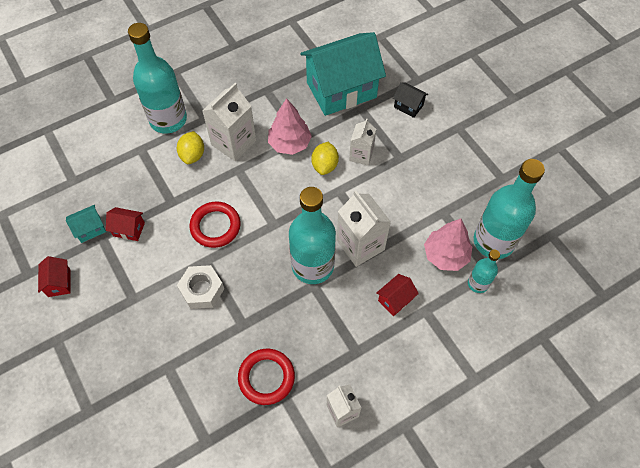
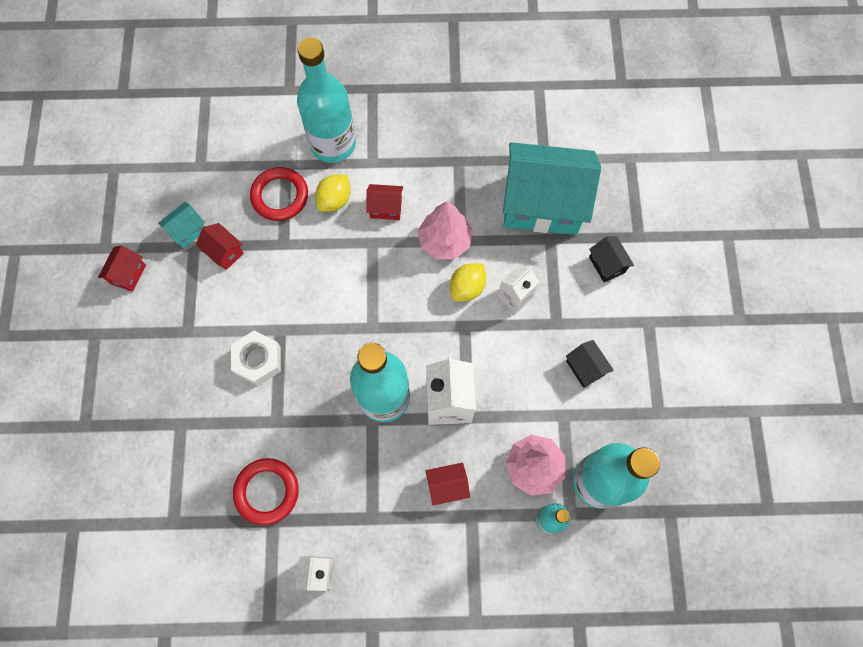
camera: 30 degrees right, 10 degrees up
turquoise house [66,205,106,243] -> turquoise house turned 45 degrees counterclockwise [158,202,205,249]
red ring [189,201,241,248] -> red ring moved to [250,167,308,221]
white carton [202,83,256,161] -> red house [366,184,403,220]
none -> black house [566,340,614,388]

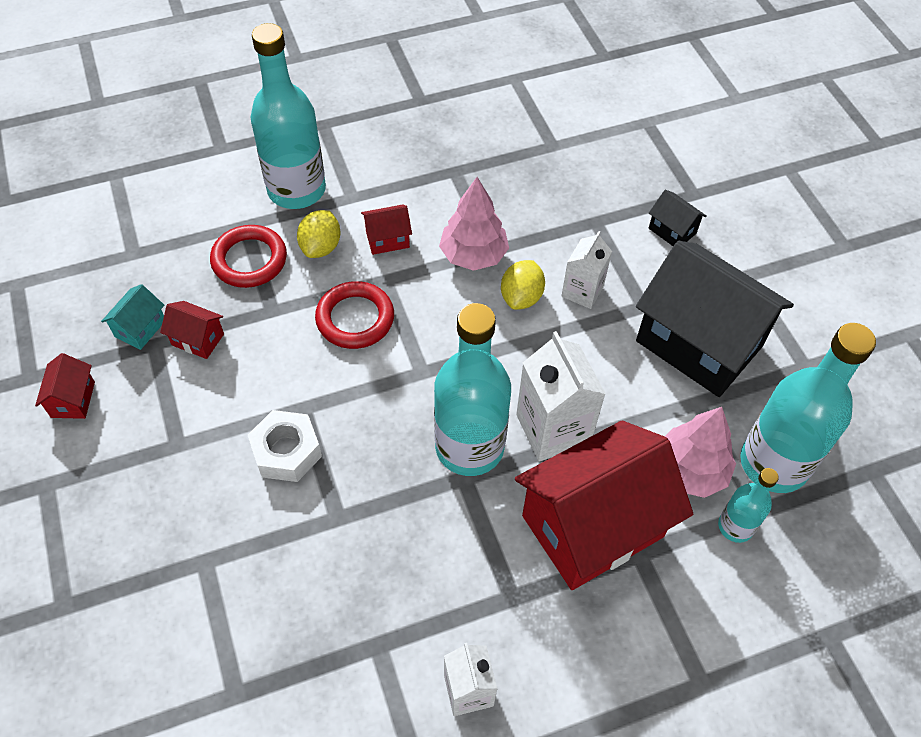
camera: 20 degrees left, 15 degrees down
red ring [233,458,299,525] -> red ring moved to [315,281,394,349]
red house [426,463,470,505] -> red house [515,420,693,590], size x2.44
turquoise house [503,142,601,235] -> none
black house [566,340,614,388] -> black house [636,241,794,397], size x2.44

